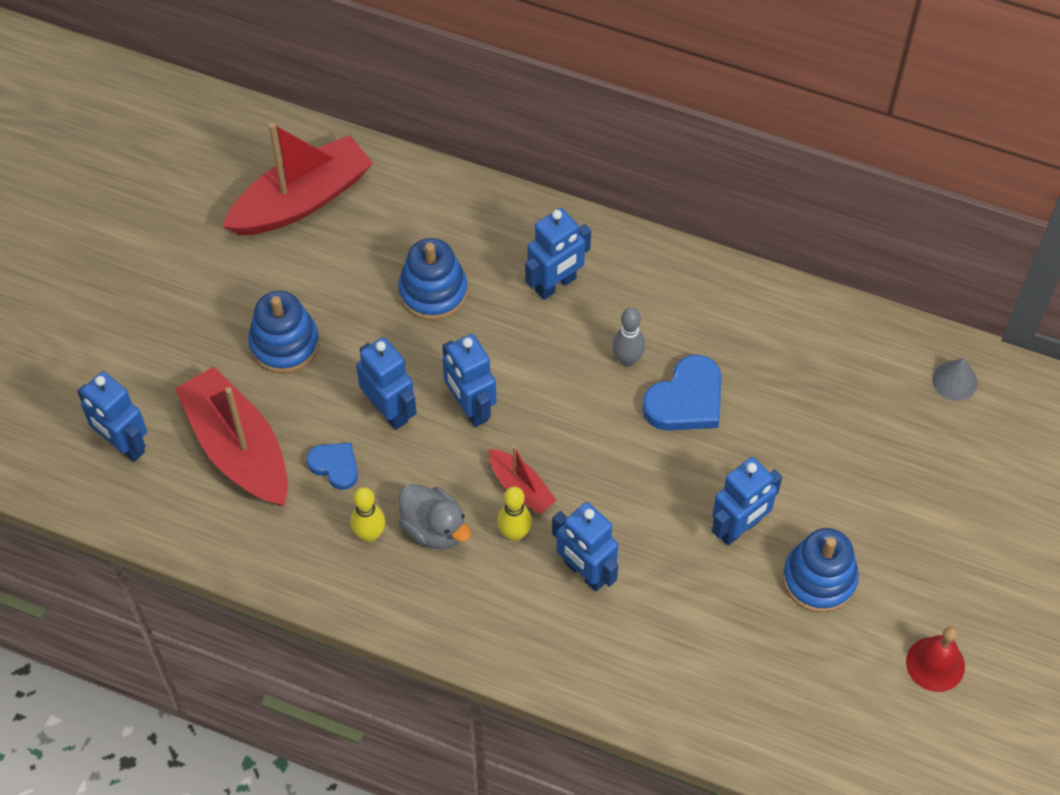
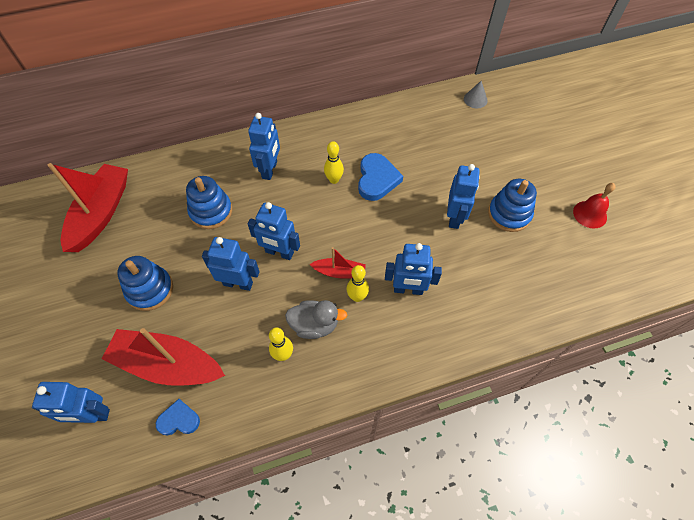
camera: 40 degrees left, 0 degrees up
blue heart [306,443,358,490] -> blue heart moved to [156,399,200,436]
grey bowling pin [612,308,645,366] -> yellow bowling pin [324,141,344,184]

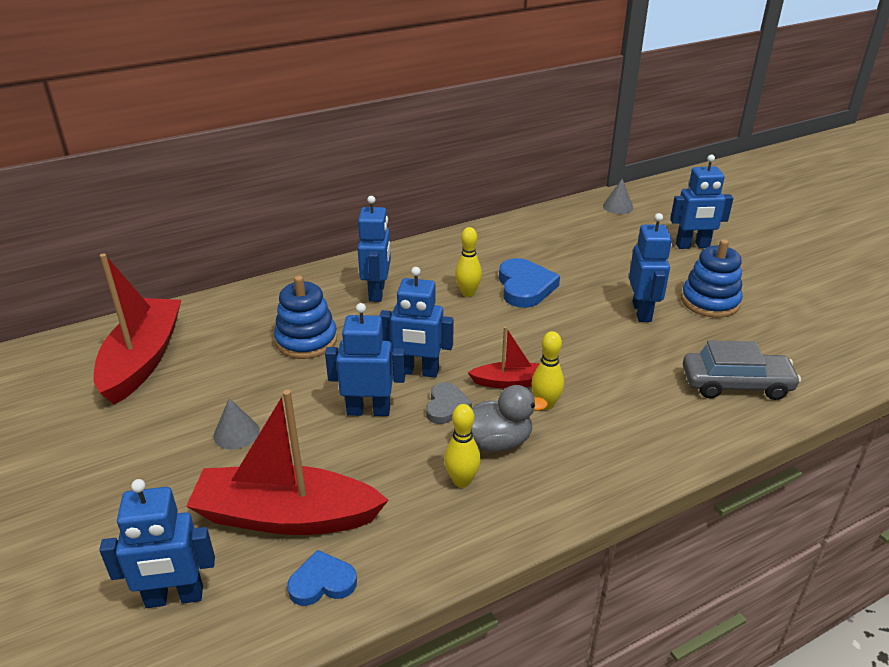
camera: 10 degrees left, 25 degrees down
blue stacking toy [117,256,173,311] -> grey cone [213,398,260,450]
blue robot [385,243,442,295] -> blue robot moved to [670,155,733,249]
red bell [573,183,616,229] -> none
none -> grey heart [426,382,472,424]
none -> grey car [683,340,801,400]

